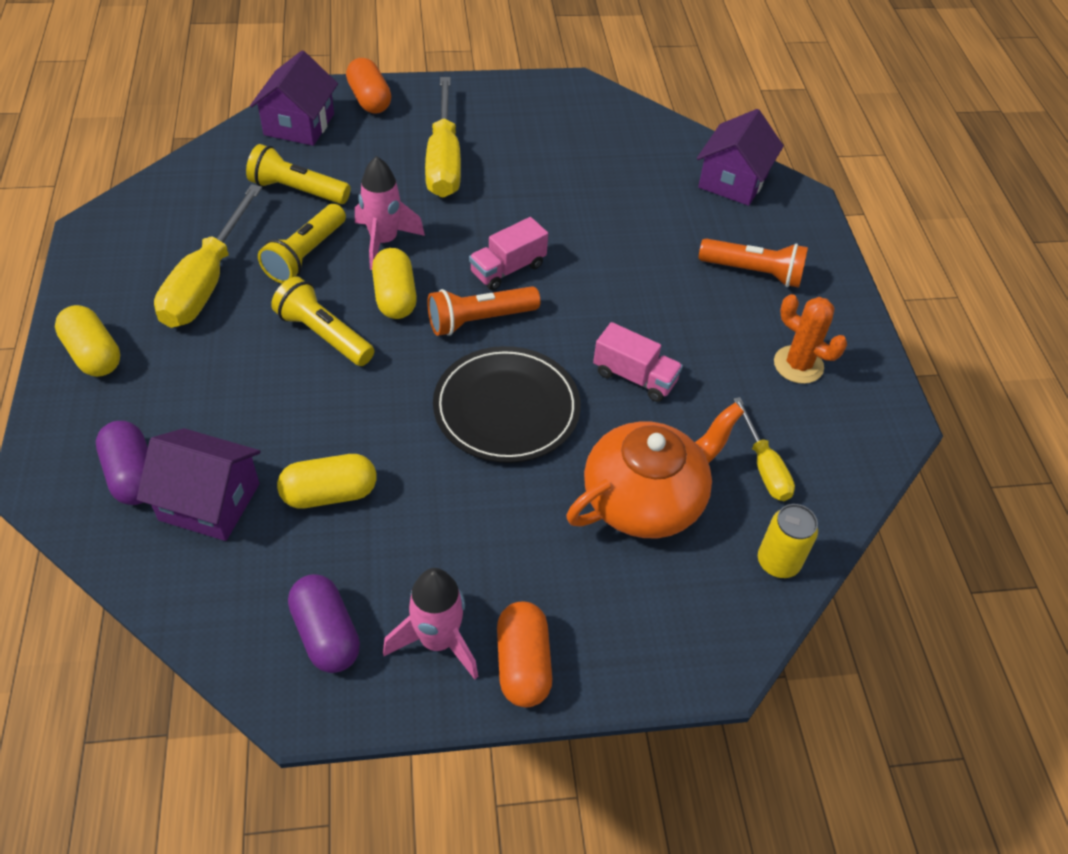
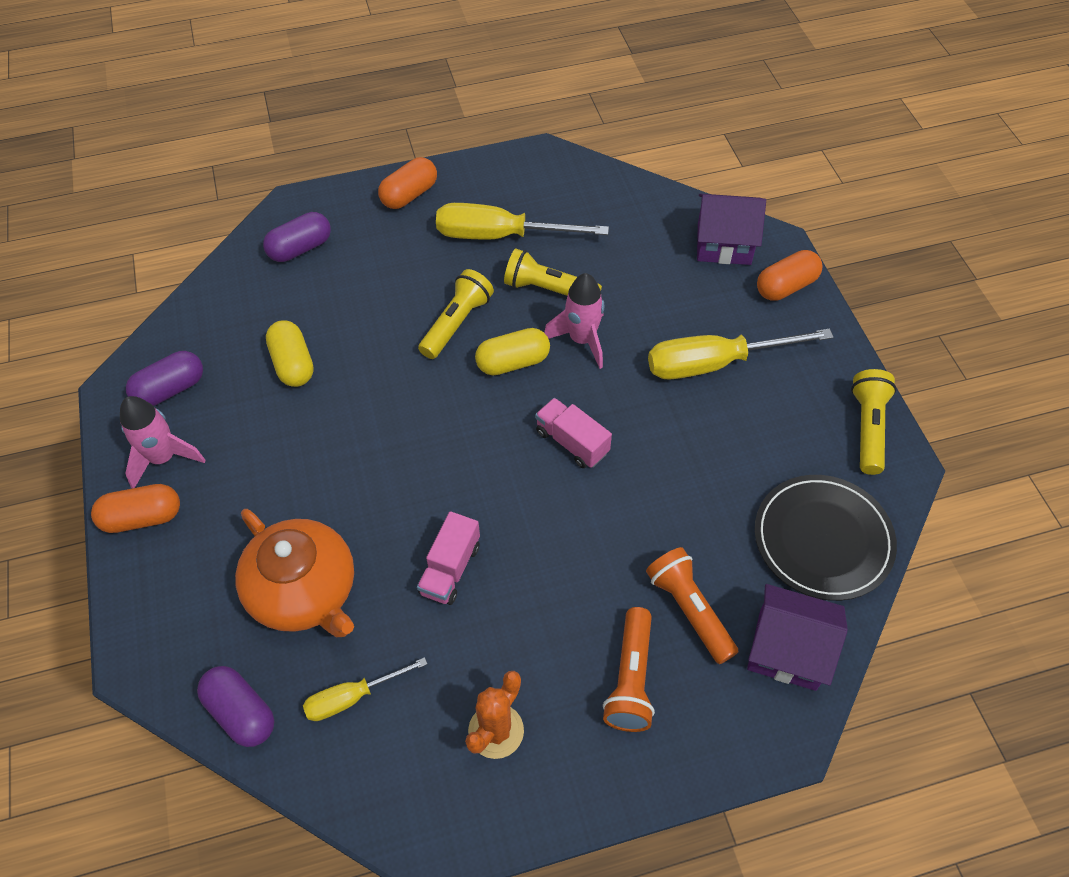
camera: 85 degrees right, 5 degrees up
yellow capsule [55,305,120,377] -> orange capsule [378,157,437,209]
purple house [137,428,261,541] -> none
yellow flashlight [246,144,351,204] -> yellow flashlight moved to [851,369,897,475]
orange flashlight [427,286,540,336] -> orange flashlight moved to [646,547,739,664]
black plate [433,346,581,463] -> black plate moved to [755,475,897,601]
yellow can [758,504,818,578] -> purple capsule [197,666,275,747]

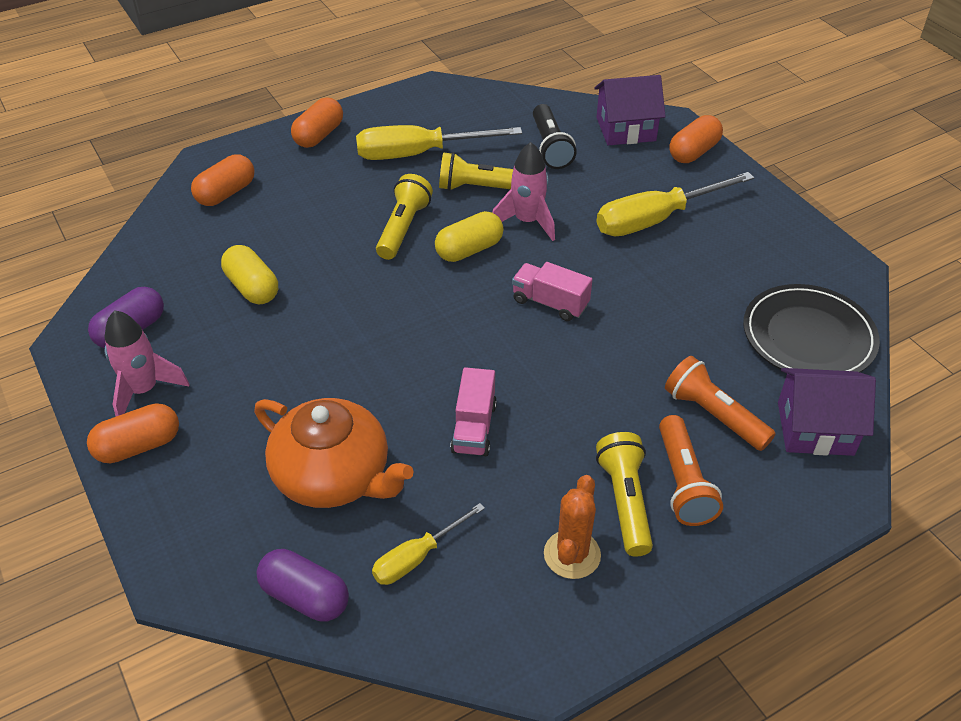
camera: 15 degrees left, 10 degrees down
purple capsule [263,212,331,262] -> orange capsule [191,155,254,206]
yellow flashlight [851,369,897,475] -> yellow flashlight moved to [596,432,653,557]
none -> black flashlight [533,104,577,169]

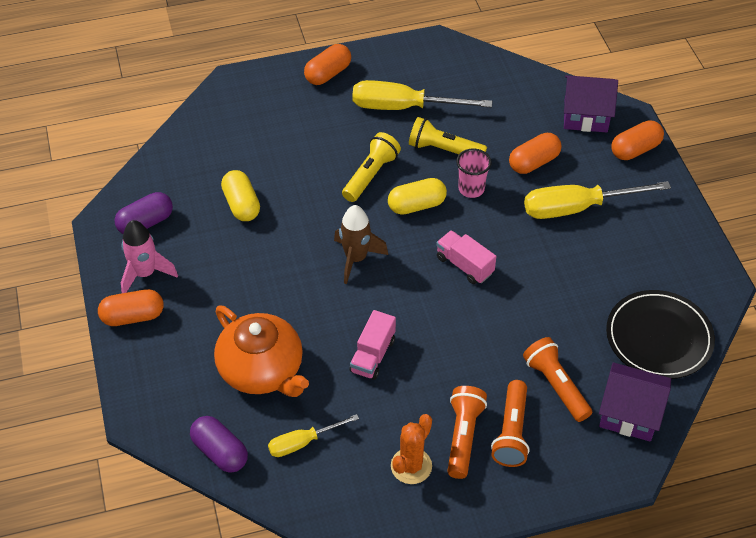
camera: 15 degrees right, 5 degrees up
orange capsule [191,155,254,206] -> orange capsule moved to [509,133,561,174]
pink rocket [492,142,555,241] -> pink cup [456,148,492,198]
black flashlight [533,104,577,169] -> none
yellow flashlight [596,432,653,557] -> orange flashlight [447,386,487,479]
none -> brown rocket [334,205,388,284]

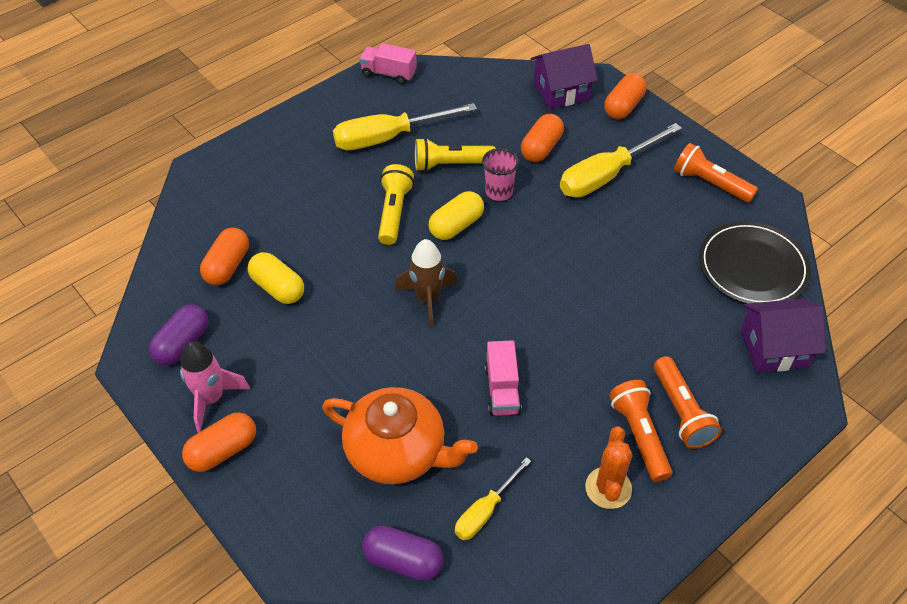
camera: 25 degrees left, 0 degrees up
orange capsule [304,44,351,85] -> orange capsule moved to [200,228,249,285]
pink truck [436,230,496,284] -> pink truck moved to [359,43,417,84]
orange flashlight [523,337,592,422] -> orange flashlight moved to [674,143,758,203]

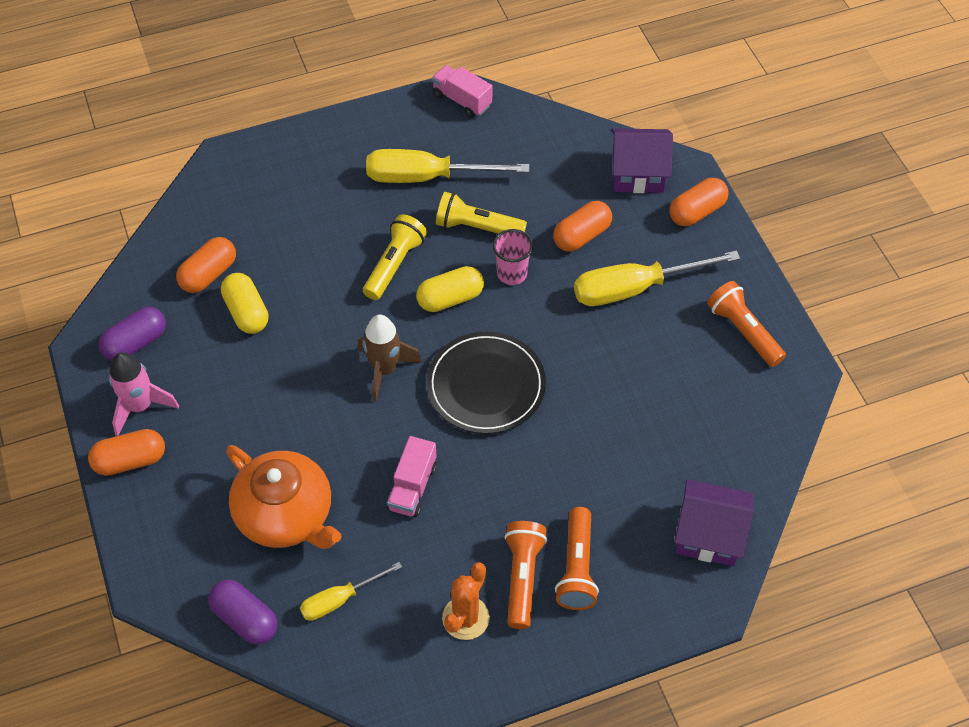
camera: 20 degrees right, 5 degrees up
black plate [699,221,811,304] -> black plate moved to [426,331,546,434]

